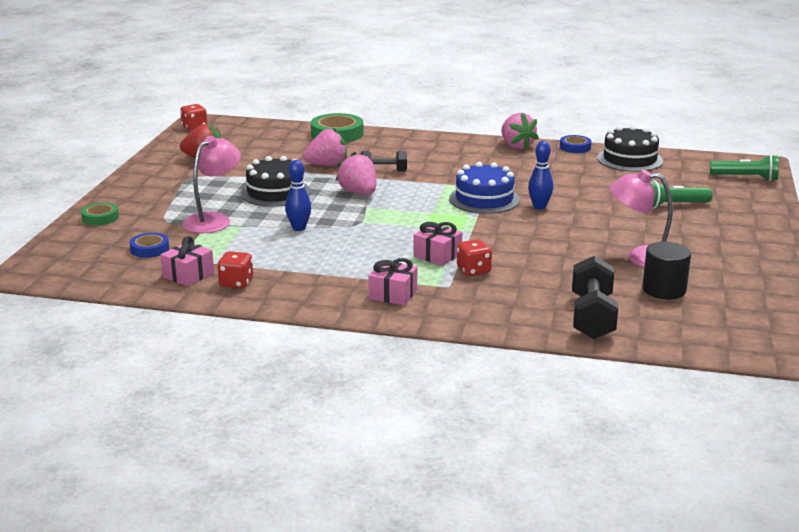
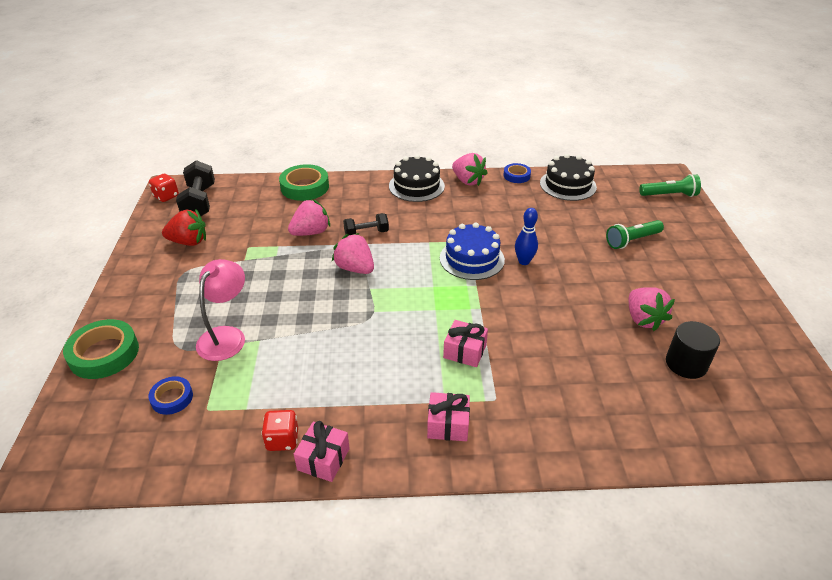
camera: 15 degrees left, 15 degrees up
green tape [81,203,119,225] -> green tape [63,319,139,379], size x1.75
pink gift [161,236,214,286] -> pink gift moved to [294,421,350,482]
black cake [241,156,311,207] -> black cake moved to [389,155,445,202]
blue bowling pin [285,160,311,231] -> none
red dice [457,239,492,276] -> none
black dumbbell [572,256,618,339] -> black dumbbell moved to [176,160,215,216]
pink lamp [609,169,673,268] -> pink strawberry [629,287,675,331]

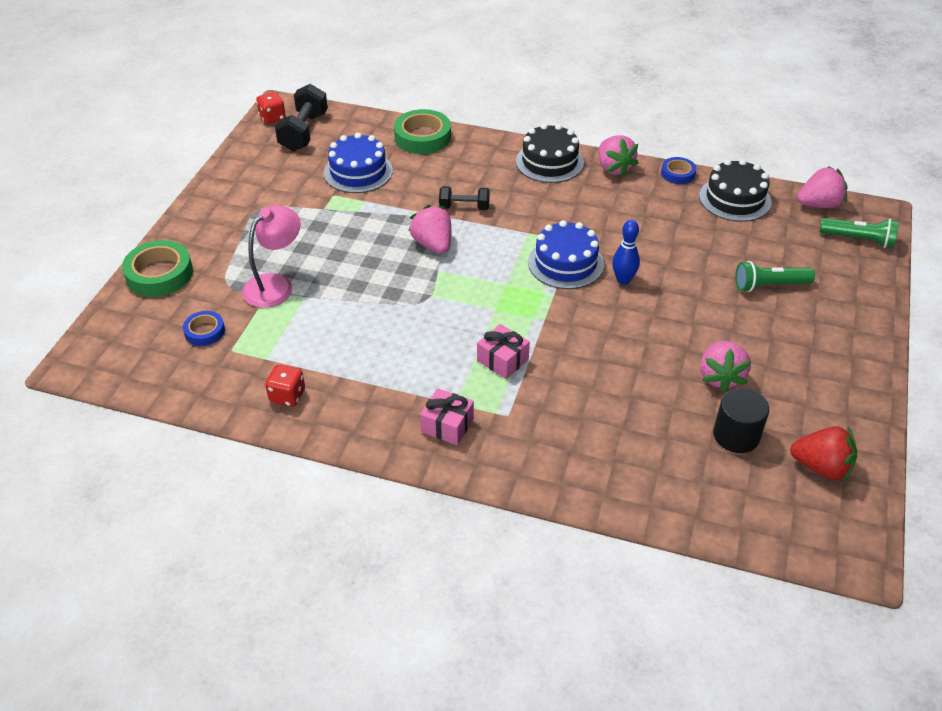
camera: 20 degrees right, 5 degrees up
red strawberry [162,209,206,246] -> red strawberry moved to [790,426,857,481]
pink strawberry [288,199,330,236] -> pink strawberry moved to [797,166,848,208]
pink gift [294,421,350,482] -> none
none -> blue cake [324,133,393,193]

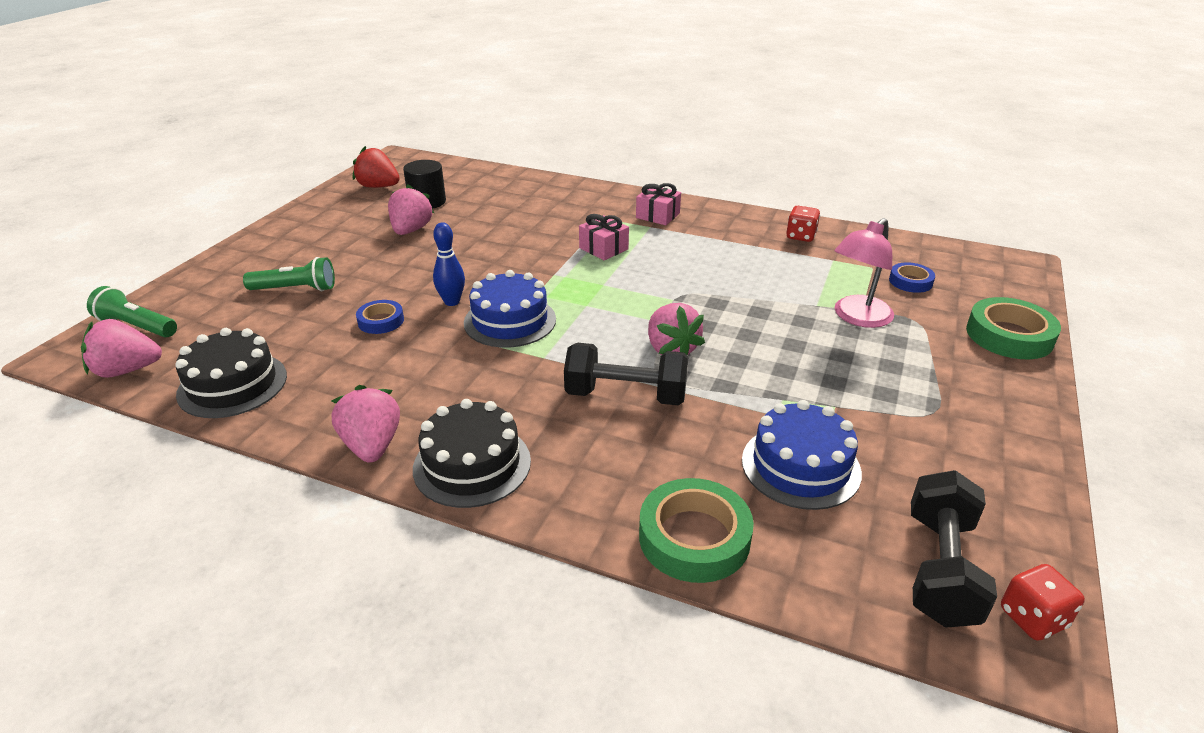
camera: 175 degrees left, 10 degrees down
black dumbbell [439,186,490,210] -> black dumbbell [564,343,688,405], size x1.62
blue tape [661,157,696,184] -> blue tape moved to [356,300,404,334]

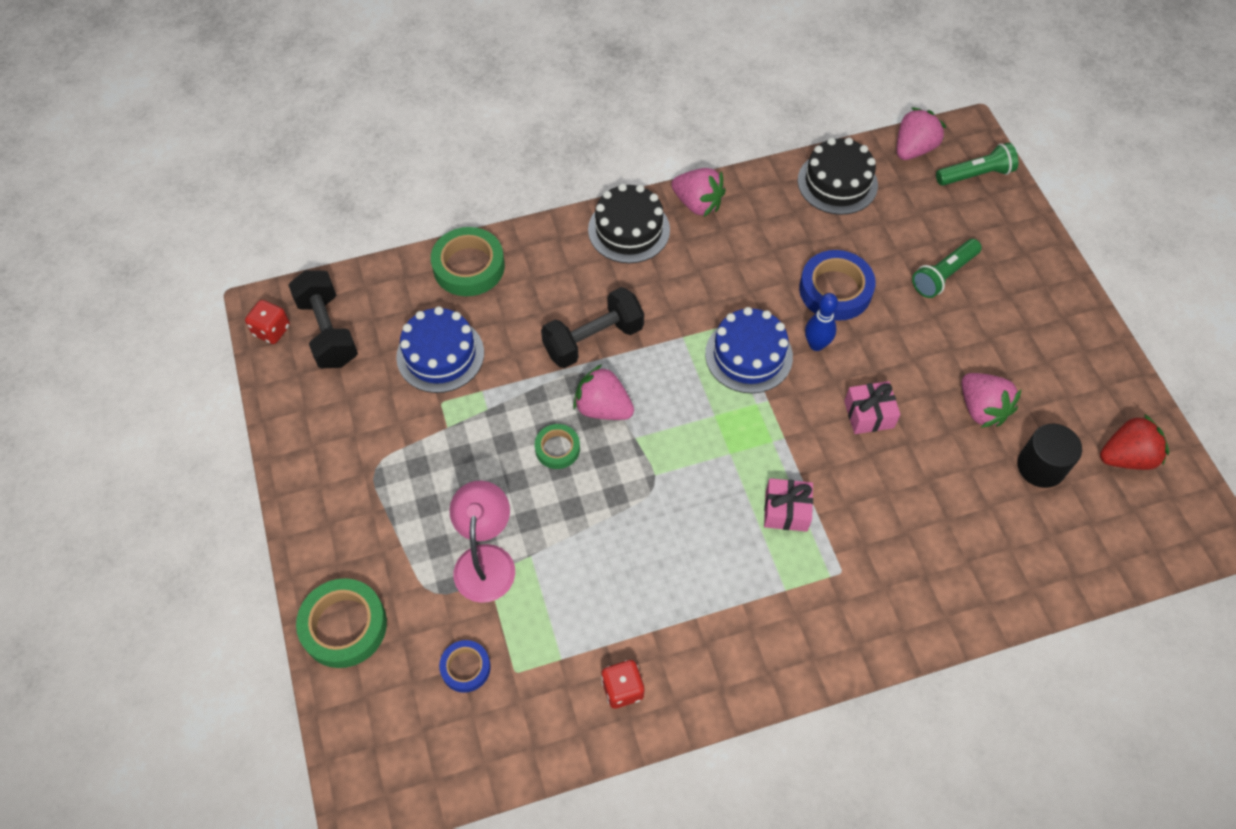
camera: 140 degrees right, 25 degrees up
blue tape [356,300,404,334] -> blue tape [799,250,876,321], size x1.75
pink gift [636,183,681,225] -> pink gift moved to [844,381,900,434]
none -> green tape [535,424,580,469]

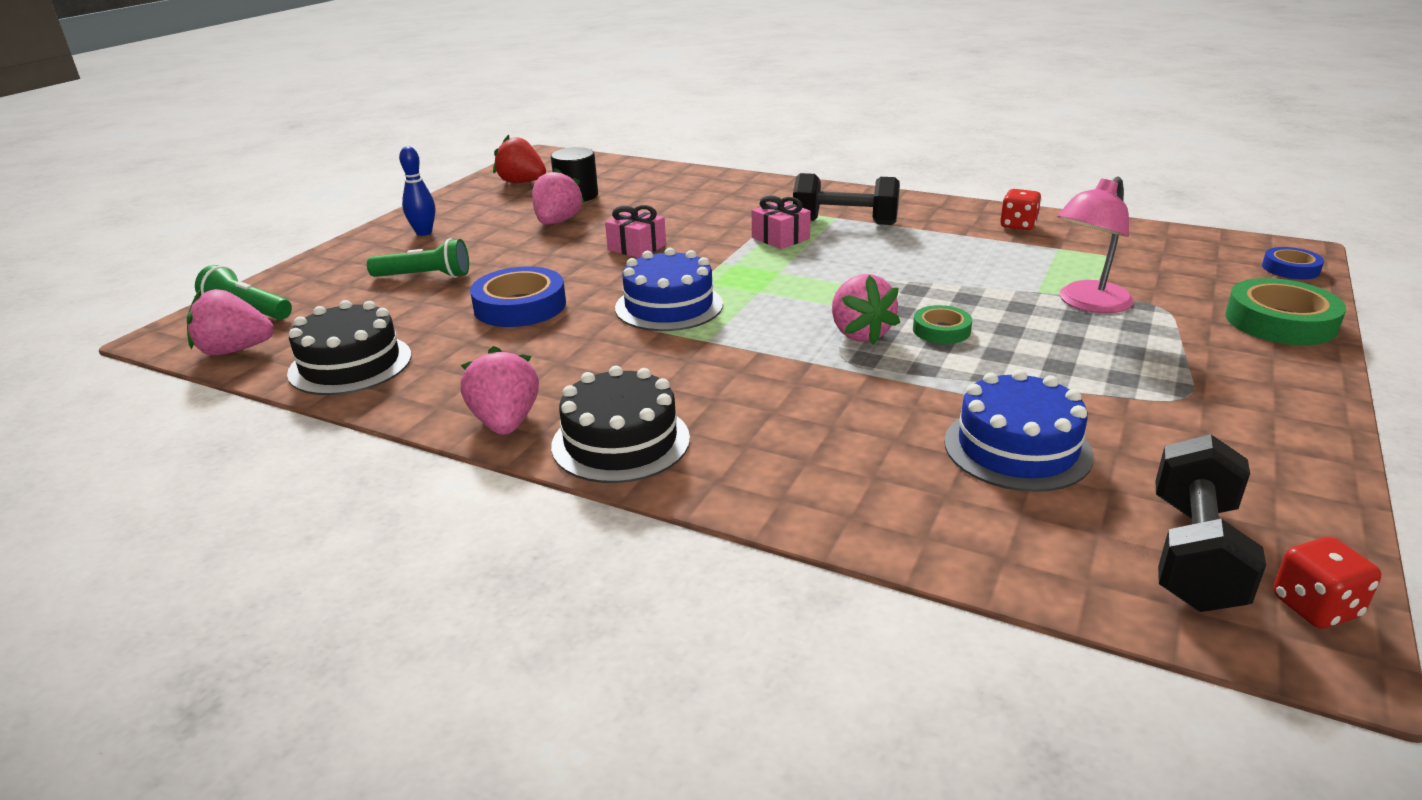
camera: 135 degrees left, 30 degrees down
green tape [431,227,505,296] -> none
blue tape [439,640,491,693] -> blue tape moved to [1262,247,1324,279]
black dumbbell [541,287,644,368] -> black dumbbell moved to [793,173,900,225]
blue bowling pin [805,293,838,351] -> blue bowling pin moved to [399,146,435,236]

